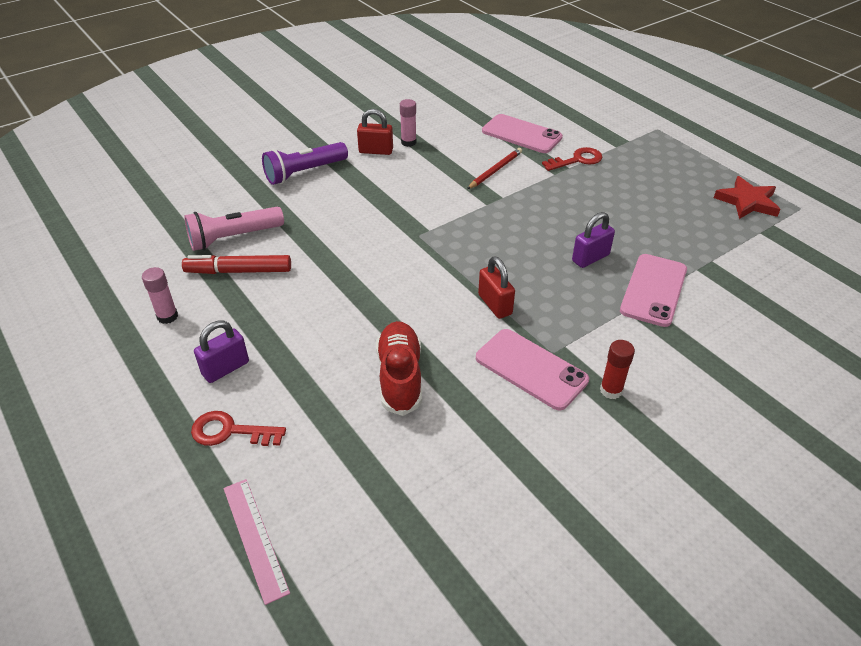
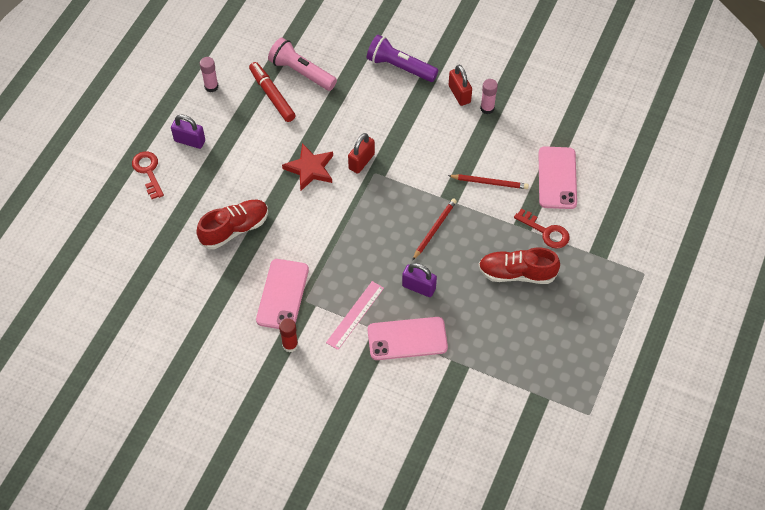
camera: 60 degrees right, 15 degrees up
pink ruler [223,479,290,605] -> pink ruler moved to [326,281,384,350]
red padlock [478,257,515,319] -> red padlock moved to [348,133,375,174]
red star [714,176,780,219] -> red star moved to [282,143,333,191]
none -> red pencil [412,198,457,261]
none -> red shoe [478,247,560,284]

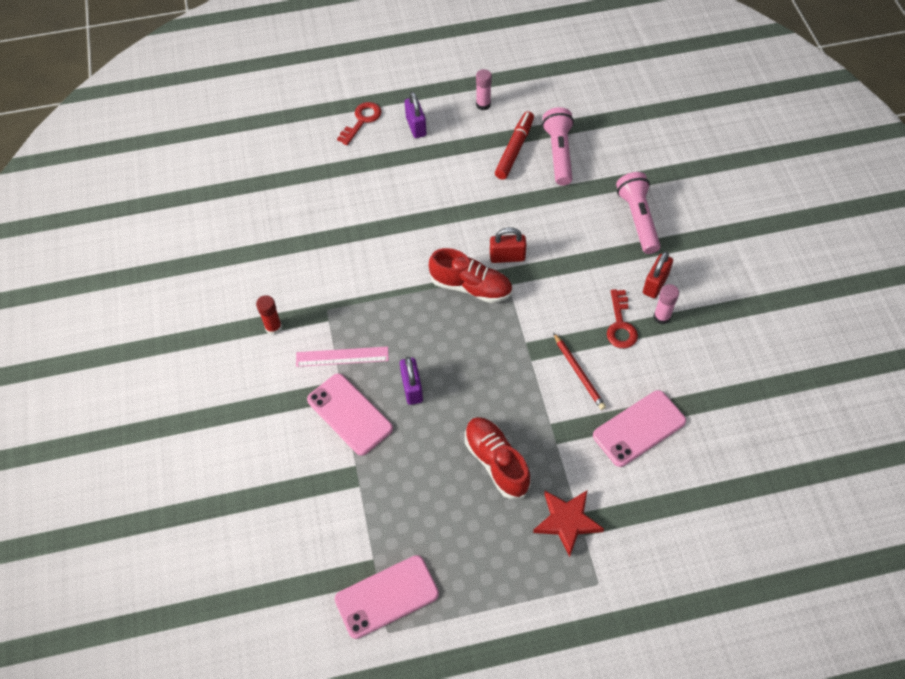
camera: 55 degrees right, 0 degrees up
red shoe [196,199,268,249] -> red shoe moved to [429,248,512,303]
pink phone [256,259,309,329] -> pink phone moved to [335,555,439,639]
red star [282,143,333,191] -> red star moved to [533,491,604,557]
purple flashlight [367,35,438,82] -> pink flashlight [616,172,661,254]
red pencil [412,198,457,261] -> none
red key [514,208,570,249] -> red key moved to [607,289,638,348]

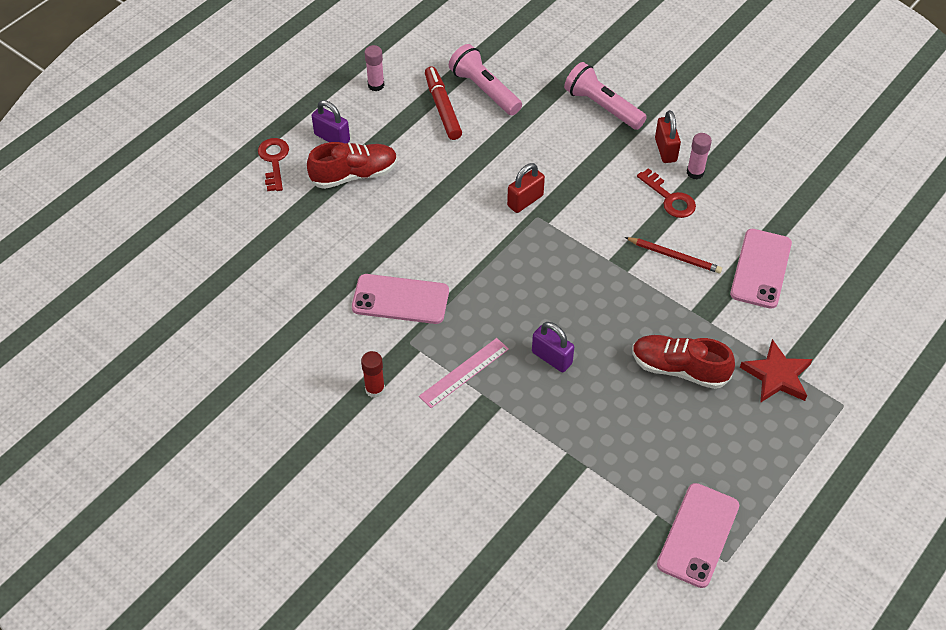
camera: 40 degrees left, 5 degrees down
pink phone [307,373,393,456] -> pink phone moved to [352,274,449,324]
red shoe [429,248,512,303] -> red shoe moved to [307,142,398,189]

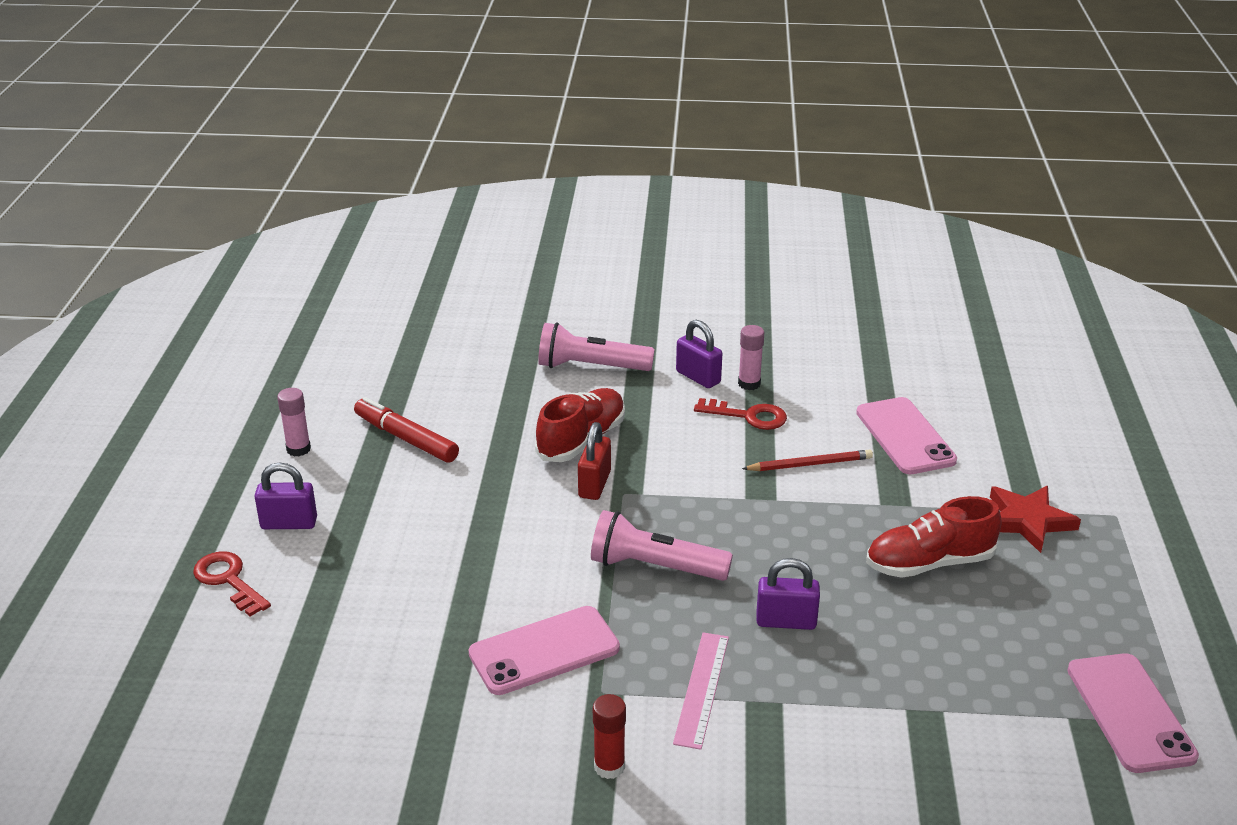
camera: 35 degrees left, 20 degrees down
red shoe [307,142,398,189] -> red shoe moved to [535,388,625,462]
pink flashlight [449,44,522,115] -> pink flashlight moved to [591,510,733,581]
red padlock [655,110,681,163] -> purple padlock [676,320,722,388]

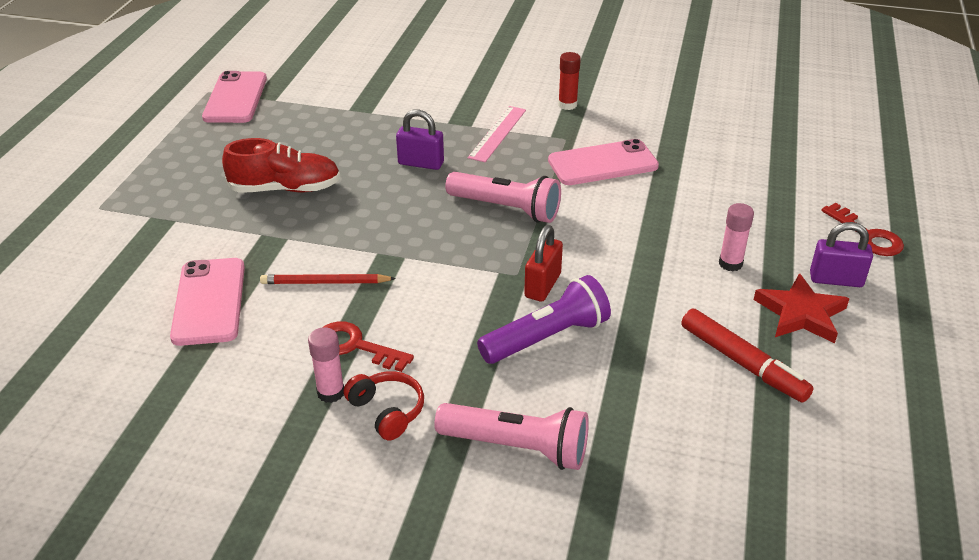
camera: 170 degrees left, 5 degrees up
pink glue stick [277,388,311,457] -> pink glue stick moved to [719,203,754,271]
red shoe [535,388,625,462] -> purple flashlight [477,275,611,364]
purple padlock [676,320,722,388] -> red headphones [343,371,424,441]
red star [990,486,1081,553] -> red star moved to [754,273,850,343]

